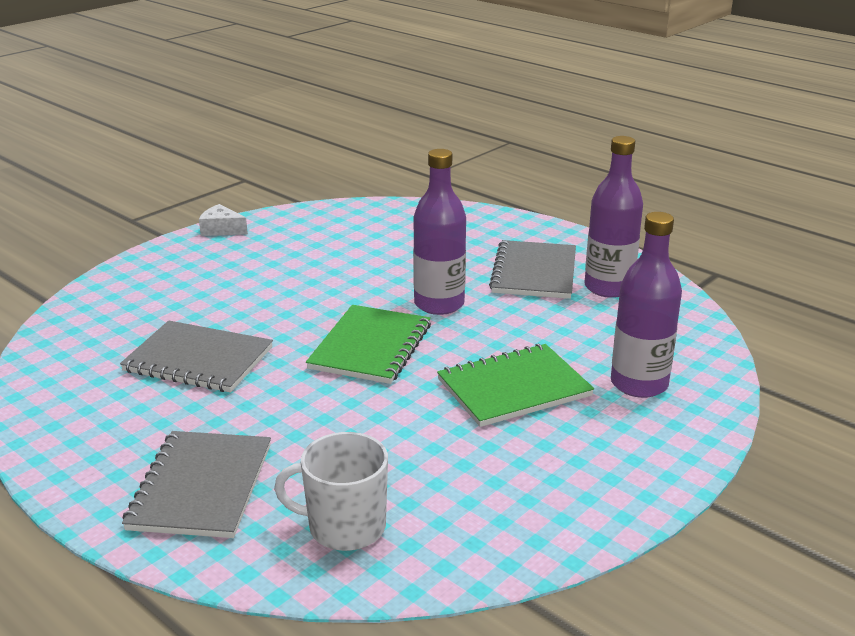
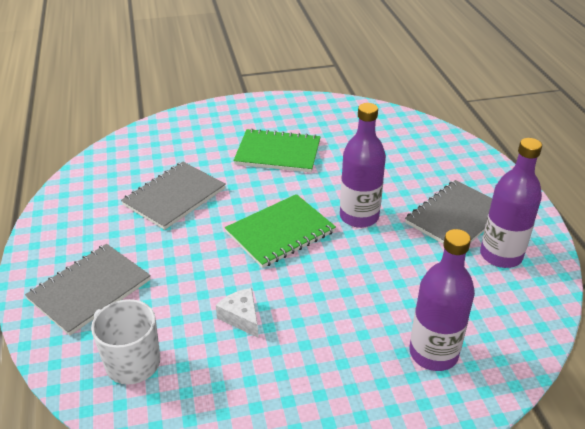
camera: 35 degrees right, 10 degrees up
grey notebook [120,320,273,393] -> grey notebook turned 75 degrees clockwise [121,162,226,230]
white cheese [199,204,248,236] -> white cheese moved to [216,288,258,338]
green notebook [437,343,594,427] -> green notebook moved to [233,128,321,172]

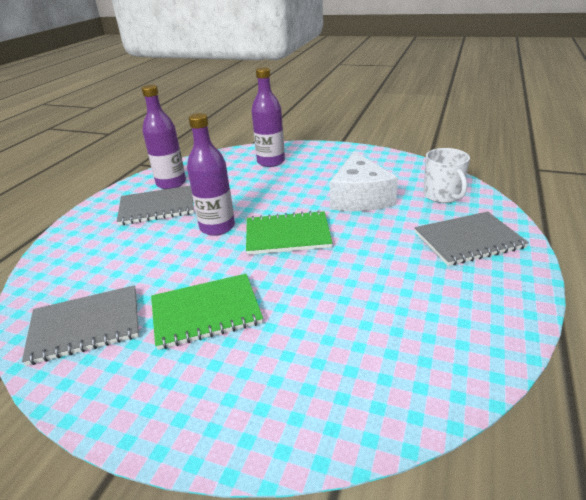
camera: 145 degrees left, 5 degrees down
grey notebook [121,162,226,230] -> grey notebook moved to [22,285,139,366]
white cheese [216,288,258,338] -> white cheese [330,151,398,211], size x2.15
green notebook [233,128,321,172] -> green notebook turned 60 degrees counterclockwise [151,274,263,350]

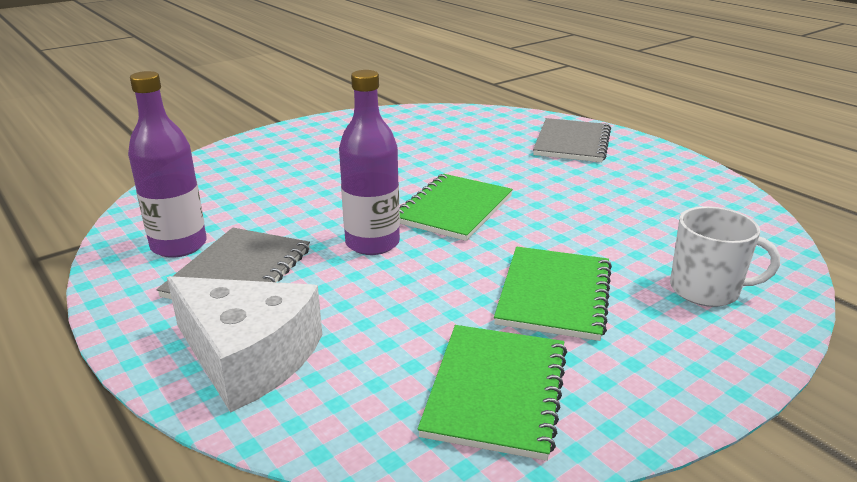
camera: 60 degrees left, 5 degrees down
grey notebook [22,285,139,366] -> green notebook [418,325,567,461]
purple bottle [251,67,285,167] -> none
white cheese [330,151,398,211] -> white cheese moved to [167,276,322,413]
white mug [423,148,470,203] -> white mug moved to [670,206,780,307]

